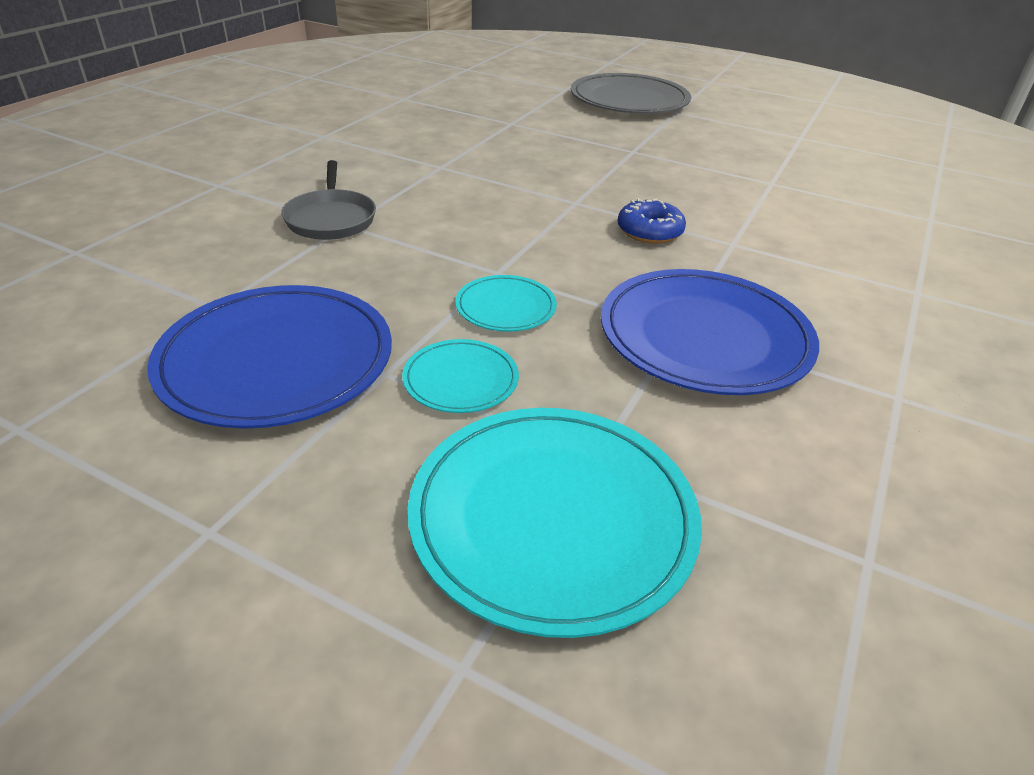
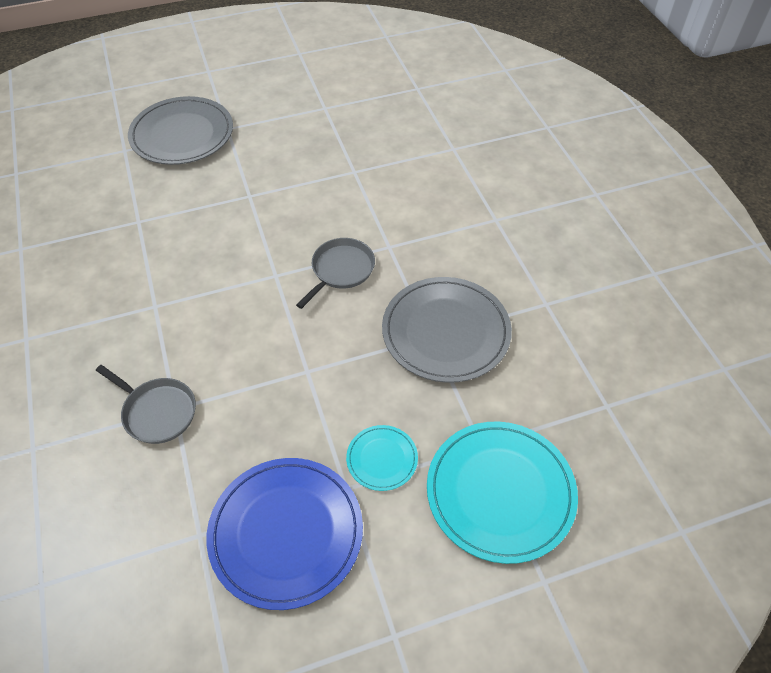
camera: 45 degrees left, 15 degrees up
turquoise plate [455,275,557,332] -> none
blue plate [601,269,819,395] -> grey plate [382,277,512,383]
blue donut [618,198,686,244] -> grey pan [296,238,375,309]

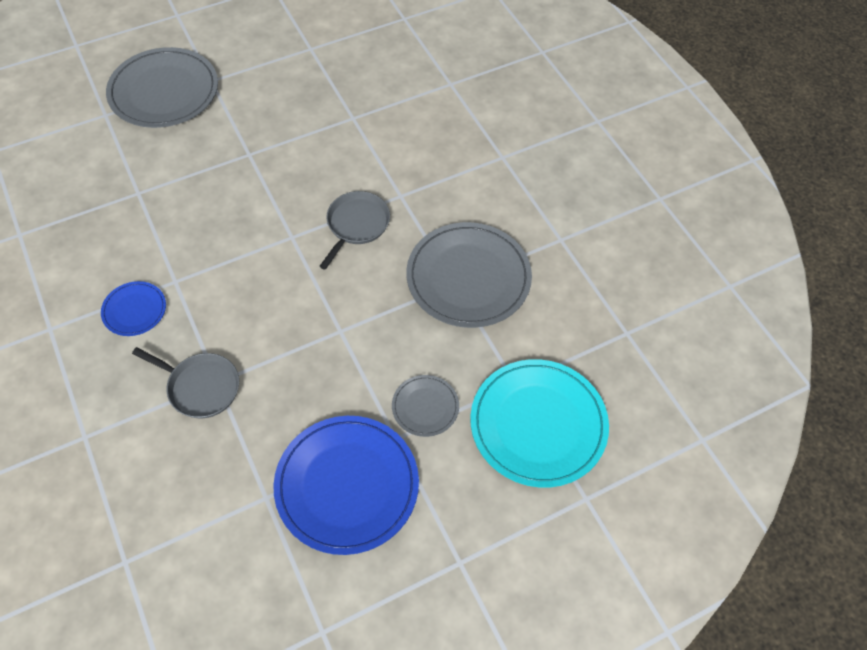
camera: 10 degrees left, 5 degrees up
turquoise plate [346,425,418,491] -> grey plate [392,375,459,437]
none -> blue plate [101,281,166,336]

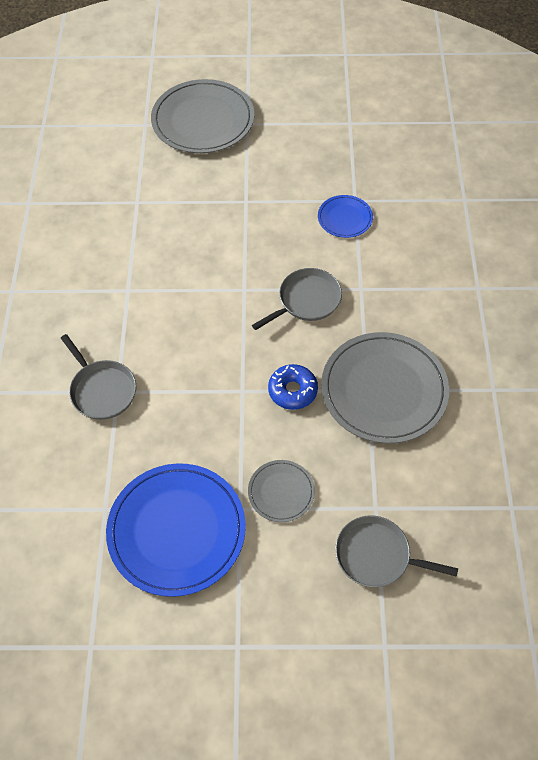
camera: 30 degrees right, 0 degrees up
blue plate [101,281,166,336] -> blue plate moved to [318,195,373,238]
turquoise plate [470,359,609,488] -> grey pan [335,515,458,587]
none -> blue donut [268,364,318,410]

